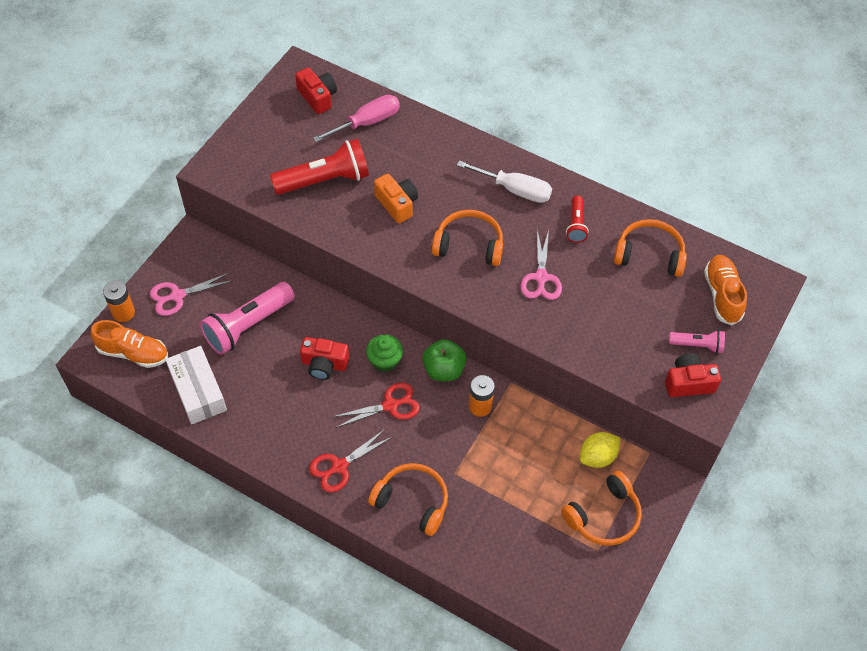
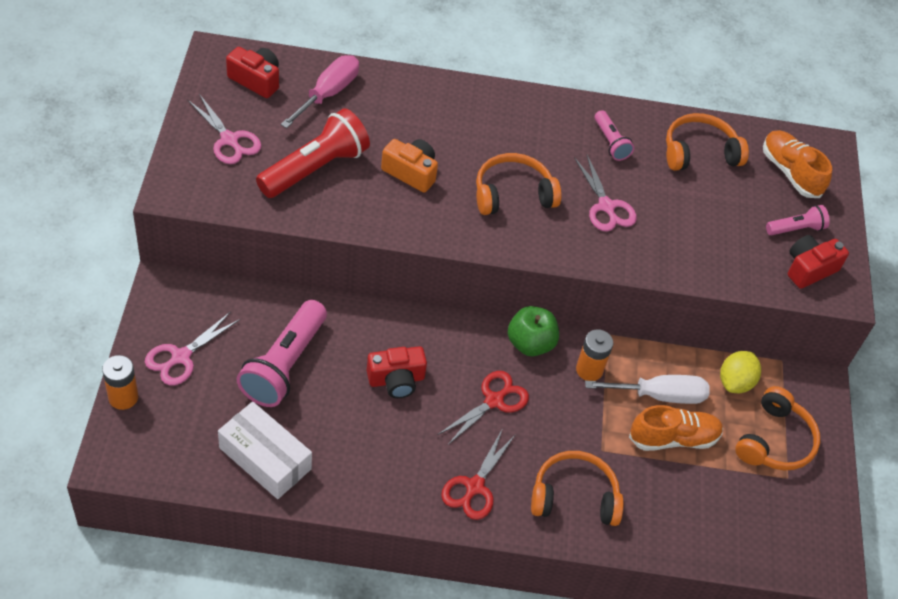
camera: 30 degrees left, 5 degrees down
orange shoe [90,320,168,368] -> orange shoe moved to [629,405,723,451]
green cupcake [366,334,403,372] -> none
white screwdriver [457,160,552,203] -> white screwdriver moved to [585,375,710,404]
red flashlight [566,196,589,243] -> pink flashlight [595,110,634,161]
none -> pink scissors [187,94,262,164]

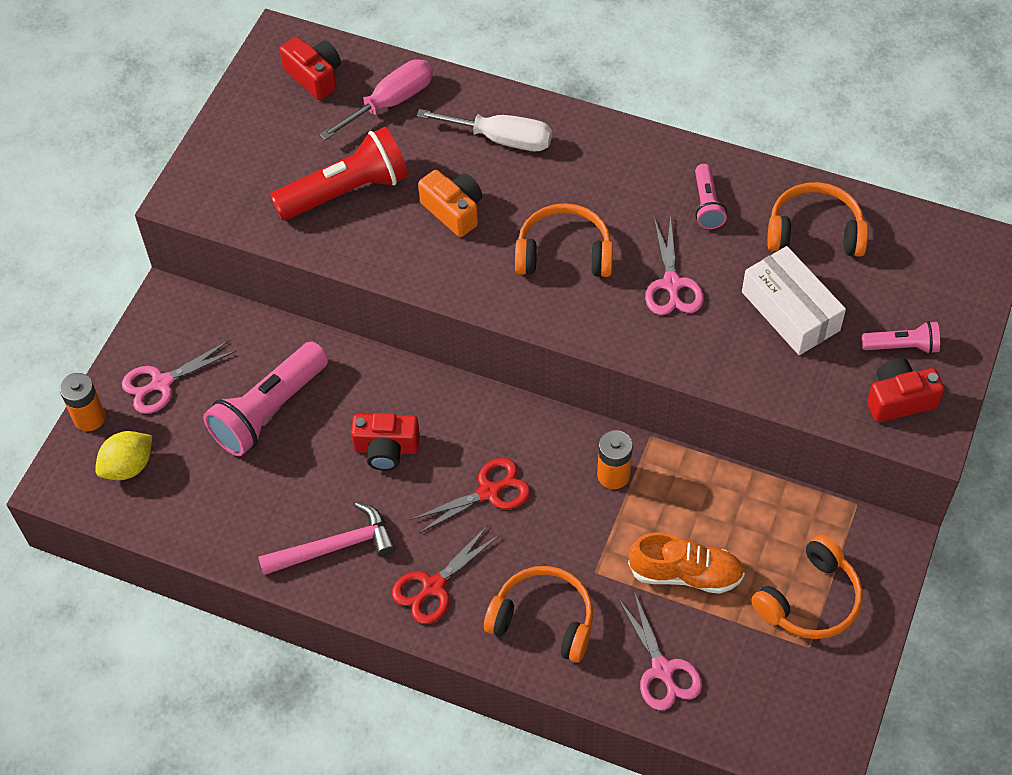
camera: 25 degrees right, 5 degrees up
pink scissors [187,94,262,164] -> pink scissors moved to [618,592,702,710]
white box [218,402,312,499] -> white box moved to [742,246,846,355]
green apple [508,306,559,356] -> none
white screwdriver [585,375,710,404] -> white screwdriver moved to [417,109,552,151]
yellow lemon [720,351,761,393] -> yellow lemon moved to [95,431,152,480]
orange shoe [763,130,832,198] -> none
none -> pink hammer [258,502,396,575]

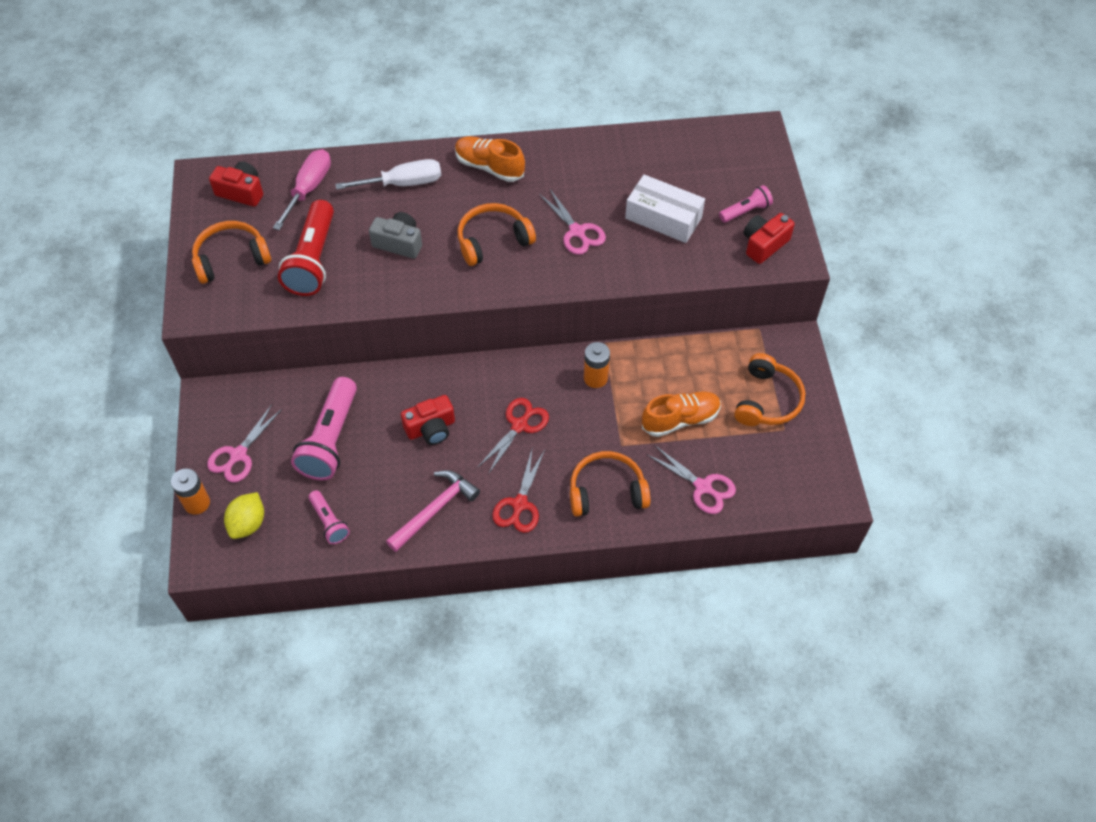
camera: 30 degrees left, 0 degrees up
red flashlight [270,127,408,220] -> red flashlight turned 150 degrees clockwise [278,200,334,296]
orange camera [418,170,482,237] -> grey camera [369,212,422,259]
pink flashlight [695,164,727,229] -> pink flashlight moved to [308,490,350,544]
orange headphones [767,182,868,257] -> orange headphones moved to [192,221,271,284]
none -> orange shoe [455,136,525,182]

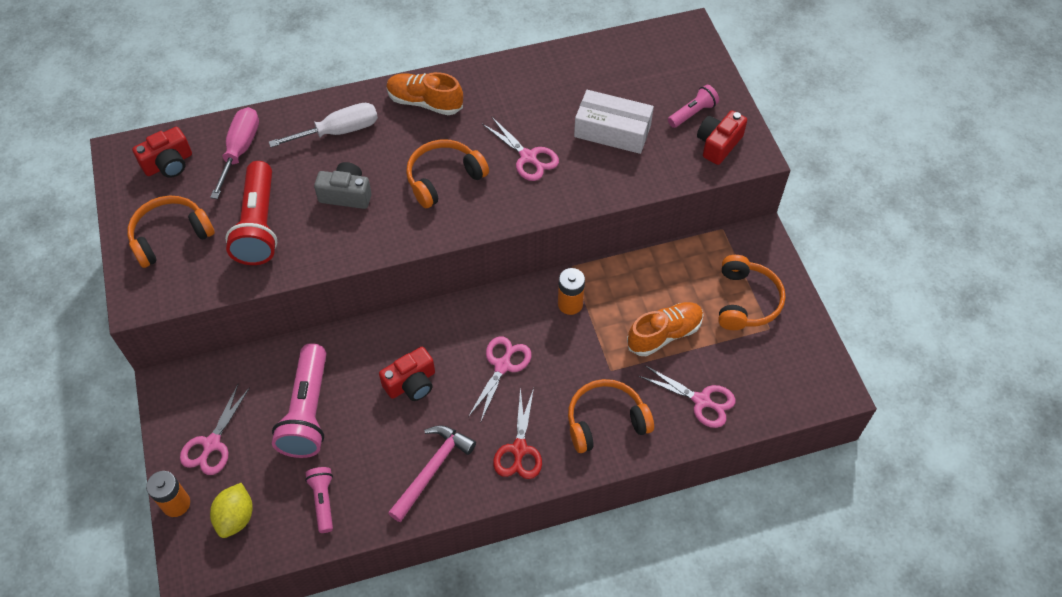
camera: 10 degrees left, 0 degrees up
red camera [209,161,263,207] -> red camera turned 135 degrees clockwise [132,127,192,178]
pink flashlight [308,490,350,544] -> pink flashlight turned 150 degrees counterclockwise [305,467,333,533]
red scissors [477,398,549,474] -> pink scissors [468,336,531,423]

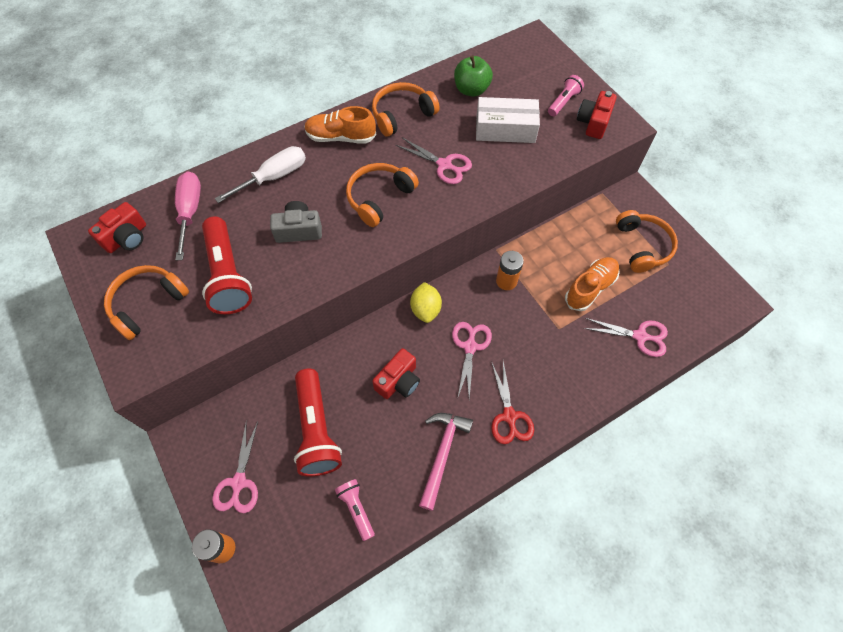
camera: 15 degrees left, 5 degrees up
yellow lemon [210,483,253,538] -> yellow lemon moved to [410,282,442,323]
pink flashlight [272,343,326,458] -> red flashlight [294,369,342,477]
orange headphones [568,379,654,453] -> orange headphones moved to [372,82,440,137]
none -> green apple [454,55,493,97]

